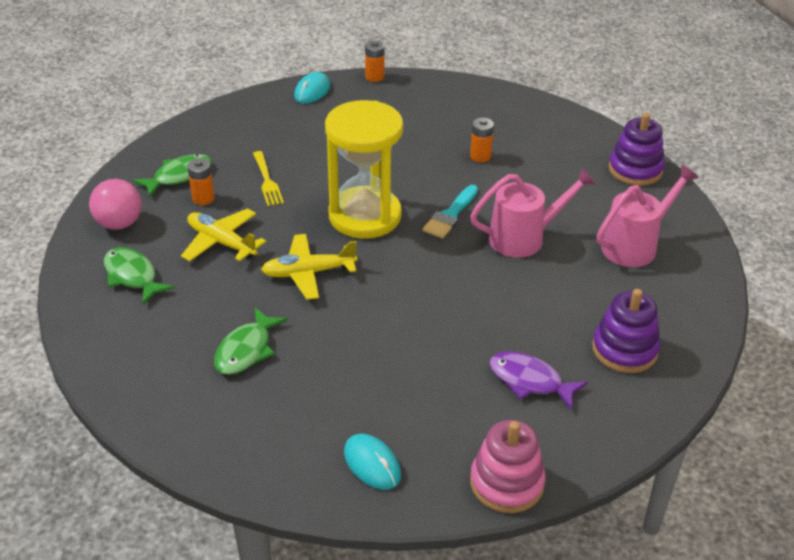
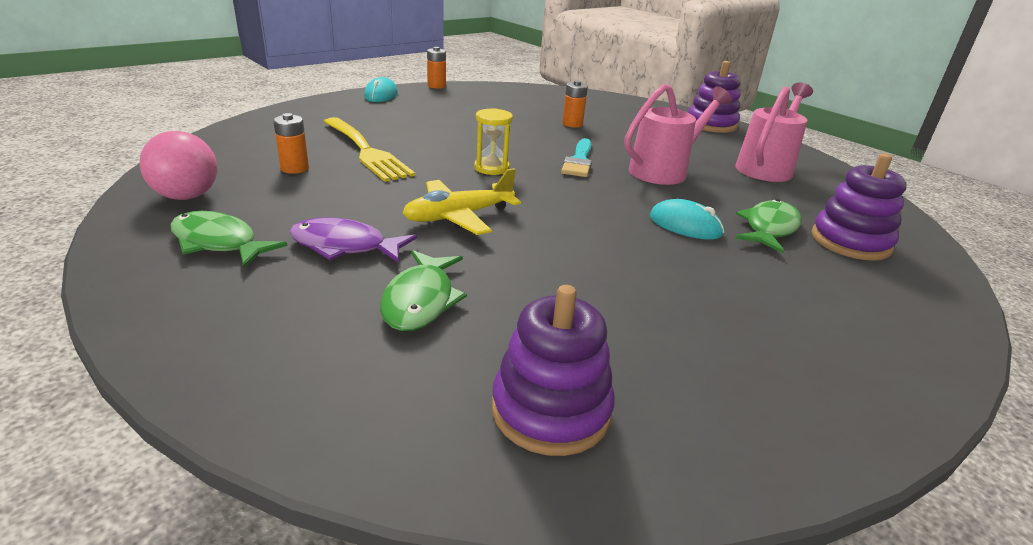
camera: 20 degrees left, 10 degrees down
green fish [133,154,212,197] -> green fish moved to [735,199,802,253]
yellow plane [181,208,266,261] -> none
yellow fork [253,151,284,206] -> yellow fork [323,117,415,182], size x1.68
yellow hourglass [325,100,403,239] -> yellow hourglass [474,108,513,175], size x0.43
turquoise mouse [344,434,401,490] -> turquoise mouse moved to [650,199,724,240]
pink stacking toy [470,420,546,513] -> none
purple fish [489,352,588,410] -> purple fish moved to [289,217,417,263]
none -> purple stacking toy [492,285,615,456]

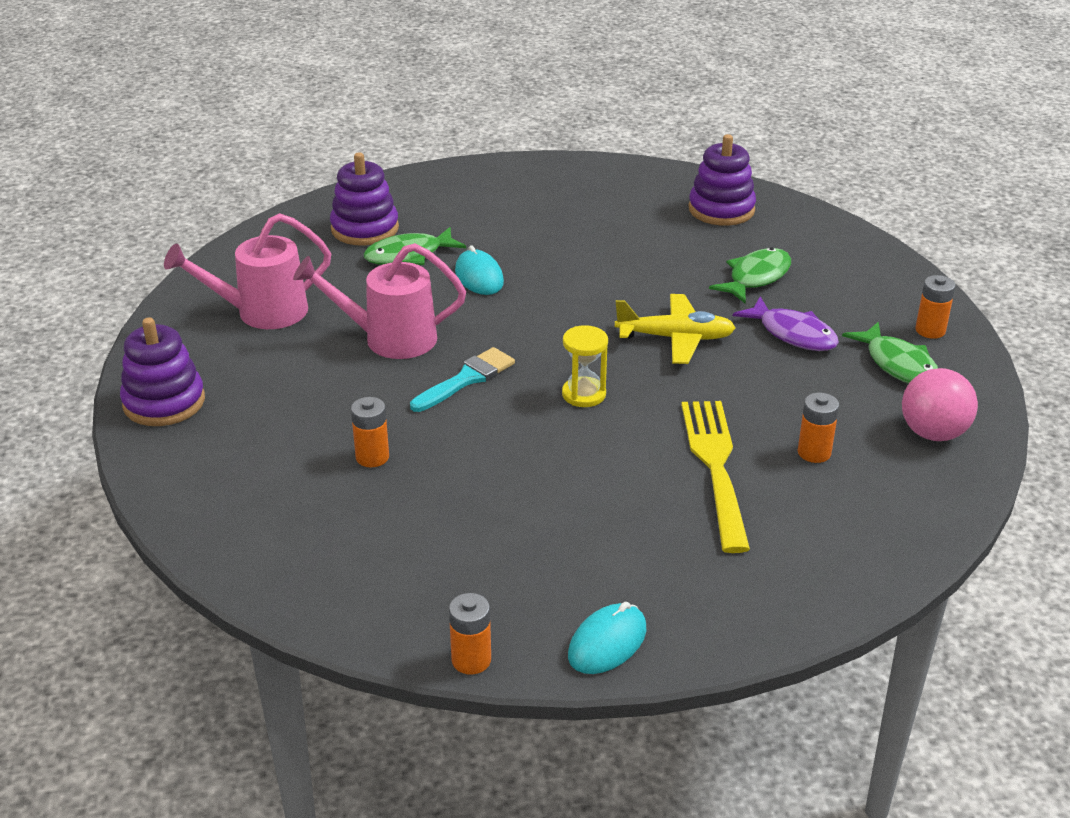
camera: 145 degrees left, 5 degrees up
none -> orange battery [915,275,956,339]

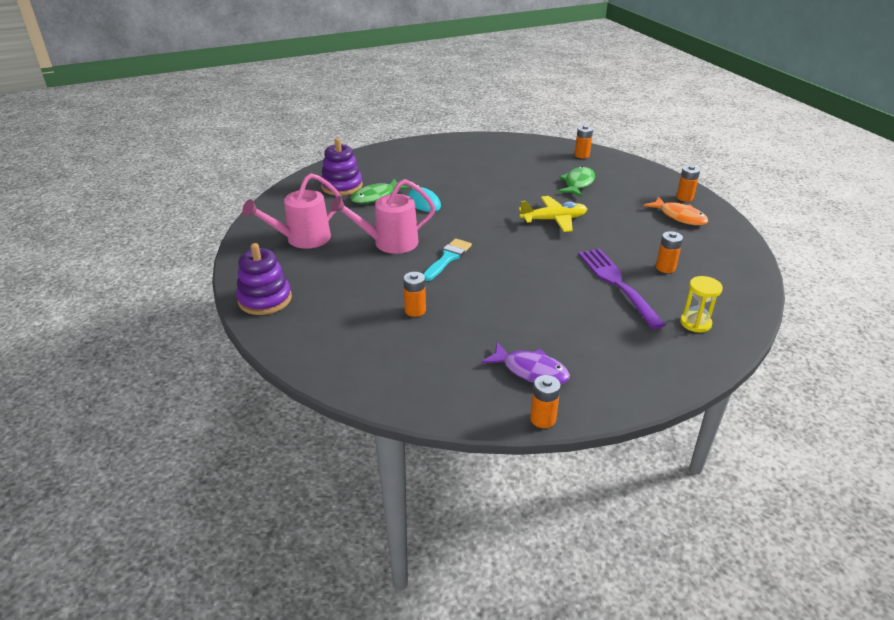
camera: 15 degrees left, 0 degrees up
yellow hourglass [562,325,608,407] -> yellow hourglass moved to [680,276,723,333]
turquoise mouse [568,602,646,674] -> none
yellow fork [681,401,750,553] -> purple fork [578,248,665,329]
purple stacking toy [689,134,756,226] -> none
purple fish [733,297,839,351] -> purple fish moved to [481,342,570,384]
green fish [842,322,938,383] -> orange fish [643,196,708,225]
pink ball [902,368,978,441] -> none
none -> orange battery [575,125,593,158]

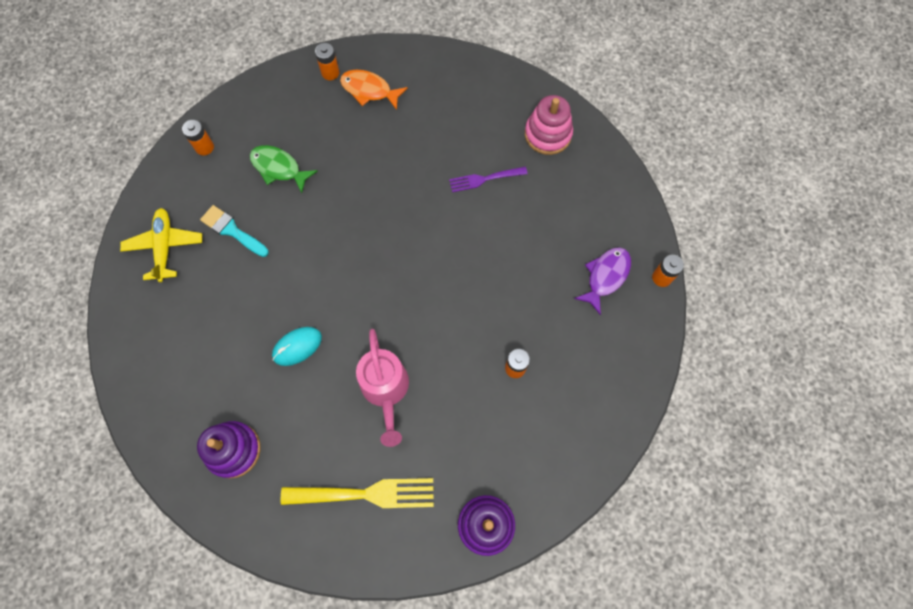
camera: 85 degrees left, 35 degrees up
pink watering can [242,173,341,249] -> yellow fork [281,478,434,508]
green fish [351,178,409,204] -> none
turquoise brush [423,238,472,281] -> turquoise brush moved to [200,205,269,257]
yellow plane [519,196,587,232] -> yellow plane moved to [120,208,202,282]
purple fork [578,248,665,329] -> purple fork [449,167,528,192], size x0.60
orange fish [643,196,708,225] -> orange fish turned 120 degrees counterclockwise [340,70,408,110]
orange battery [656,231,683,273] -> none
yellow hourglass [680,276,723,333] -> pink stacking toy [525,95,573,155]

